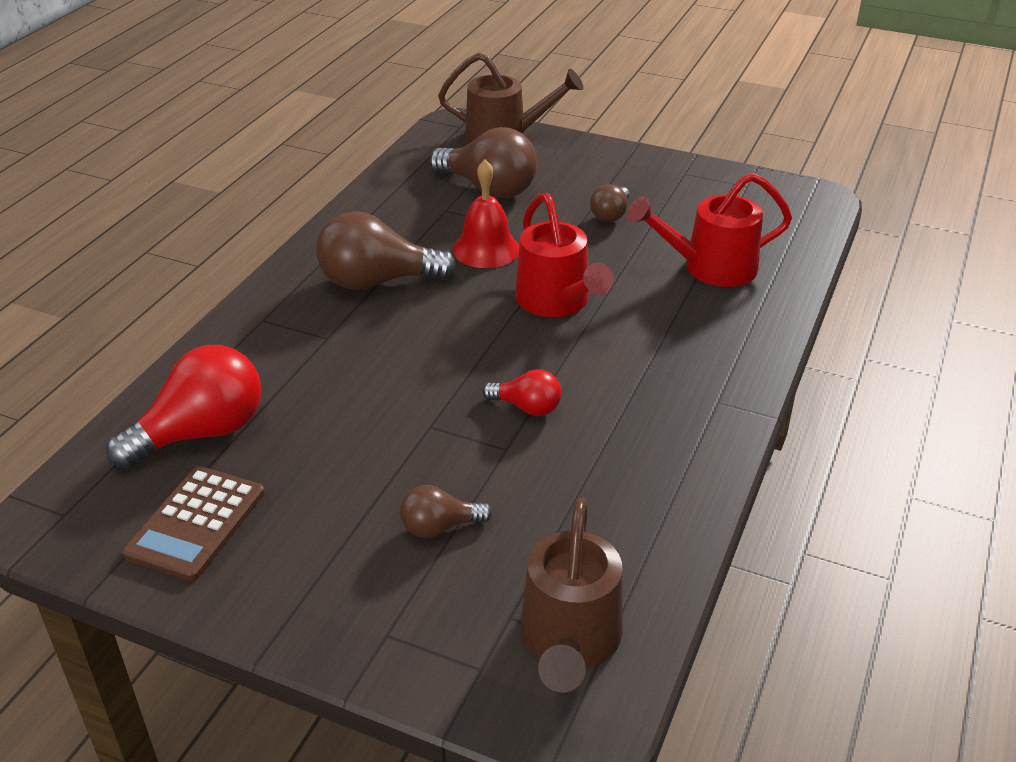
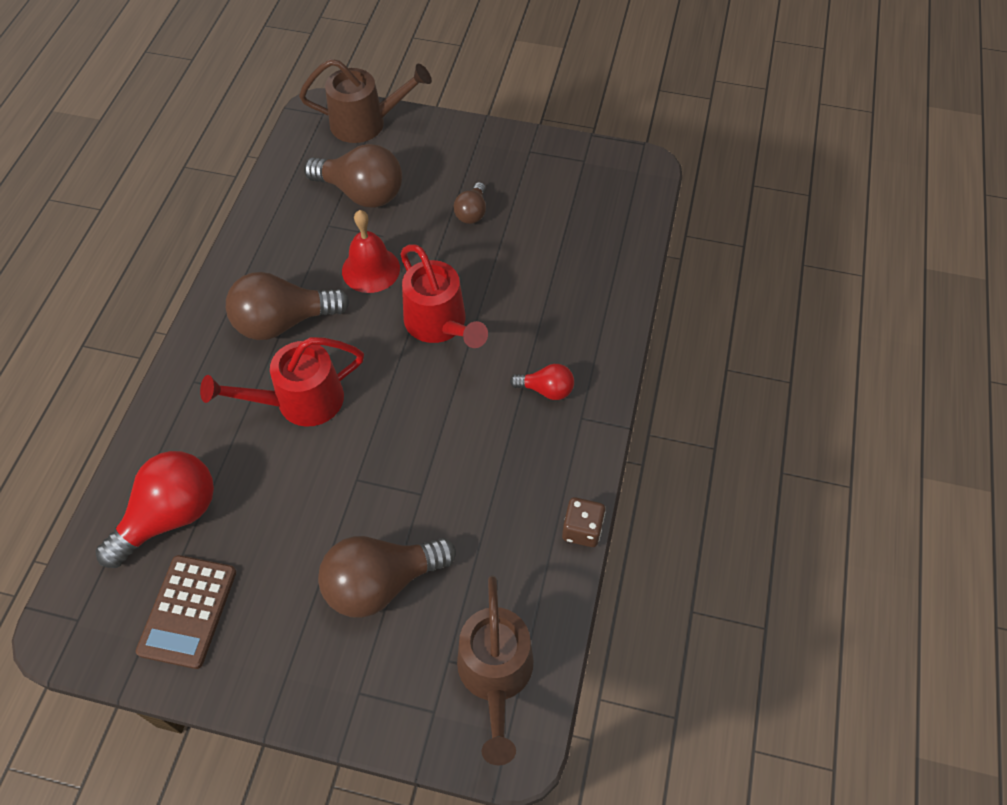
camera: 10 degrees left, 20 degrees up
brown light bulb [400,485,492,538] -> brown light bulb [318,536,456,618], size x1.91
red light bulb [483,369,561,416] -> red light bulb moved to [510,364,574,400]
red watering can [628,173,792,287] -> red watering can moved to [200,337,364,427]
none -> brown dice [562,497,605,547]

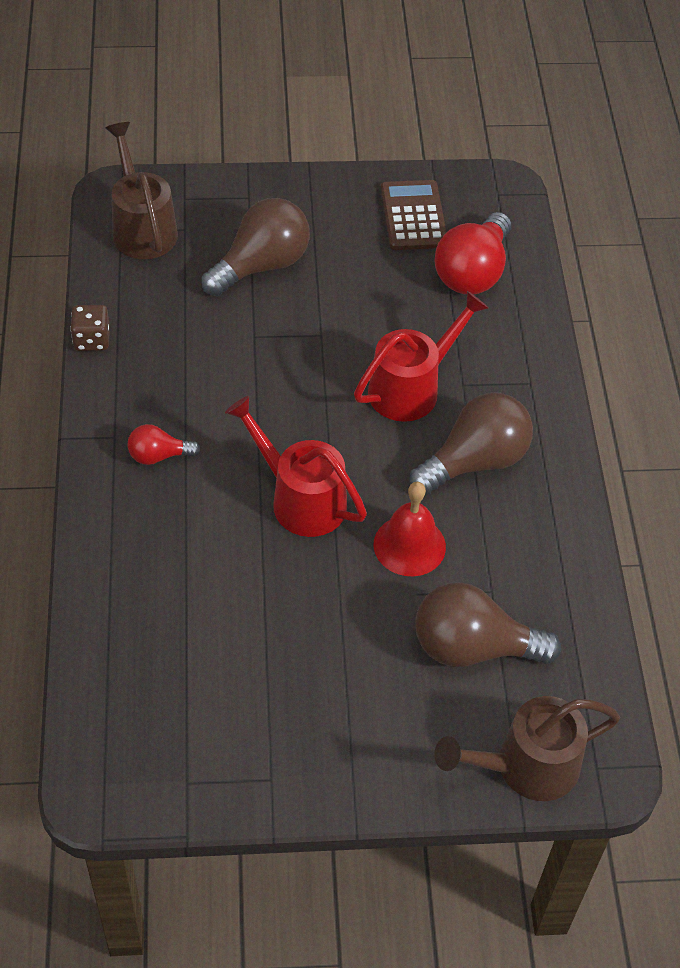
camera: 160 degrees right, 5 degrees down
brown light bulb [454,182,486,224] -> none

